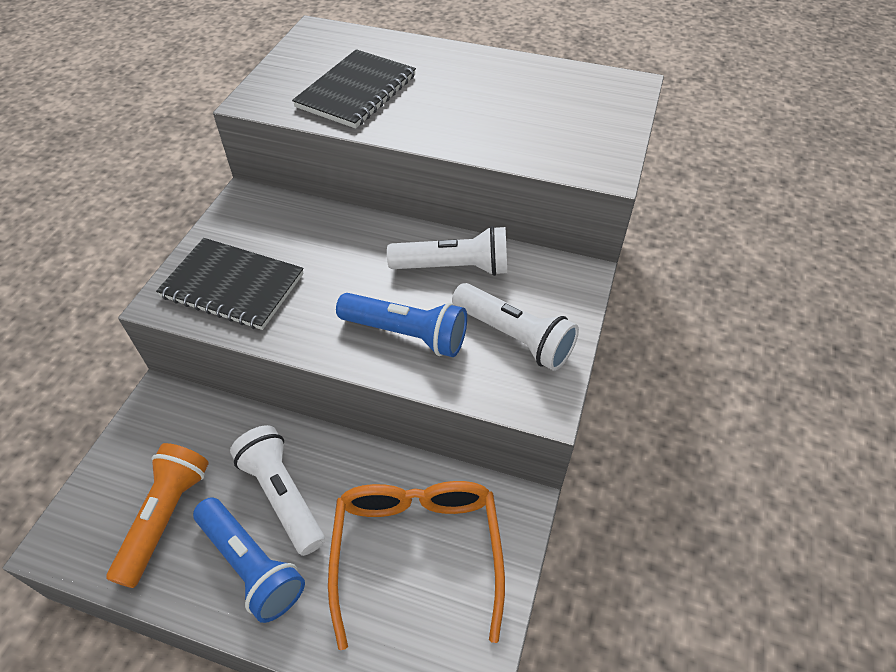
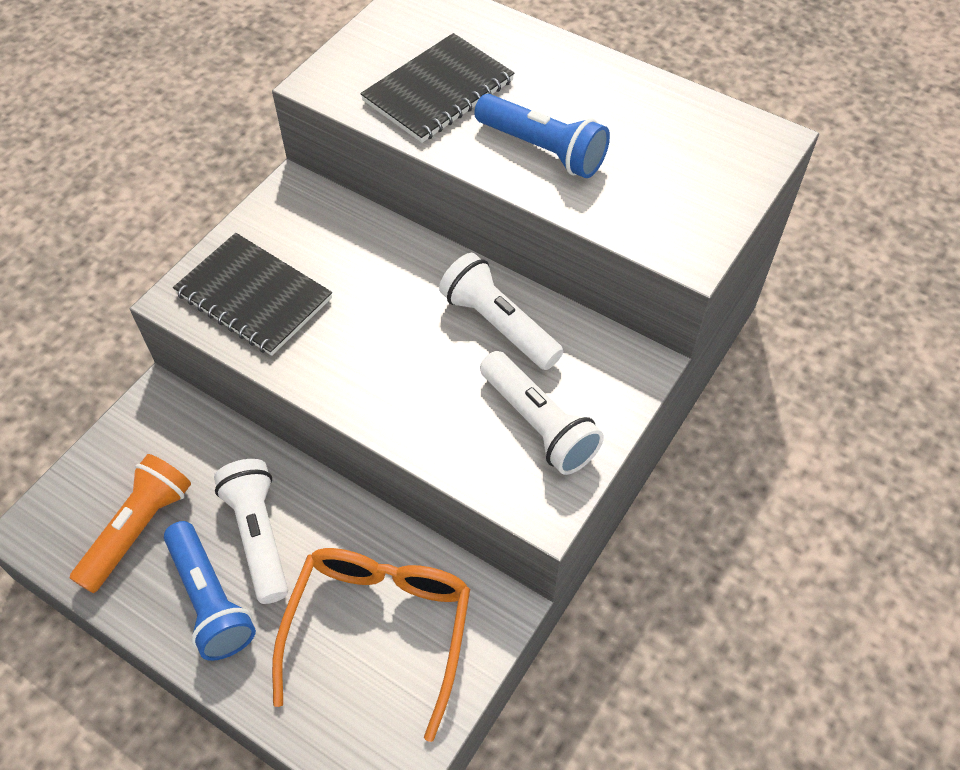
camera: 15 degrees right, 5 degrees up
blue flashlight [336,293,467,357] -> blue flashlight moved to [474,94,610,178]
white flashlight [387,226,507,276] -> white flashlight turned 150 degrees counterclockwise [439,253,563,370]

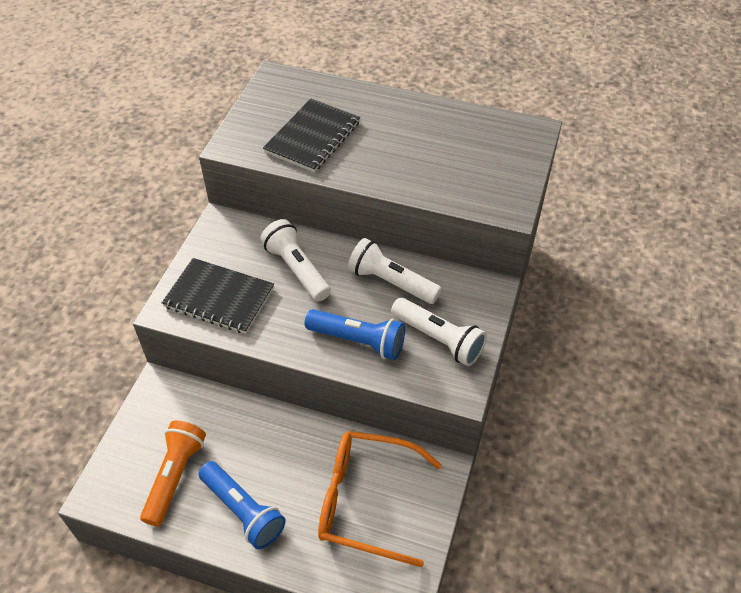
camera: 15 degrees left, 5 degrees down
white flashlight [214,459,288,604] -> white flashlight moved to [260,219,331,302]
orange glasses [272,548,470,742] -> orange glasses turned 75 degrees counterclockwise [318,431,442,567]
blue flashlight [474,94,610,178] -> blue flashlight moved to [305,309,405,360]

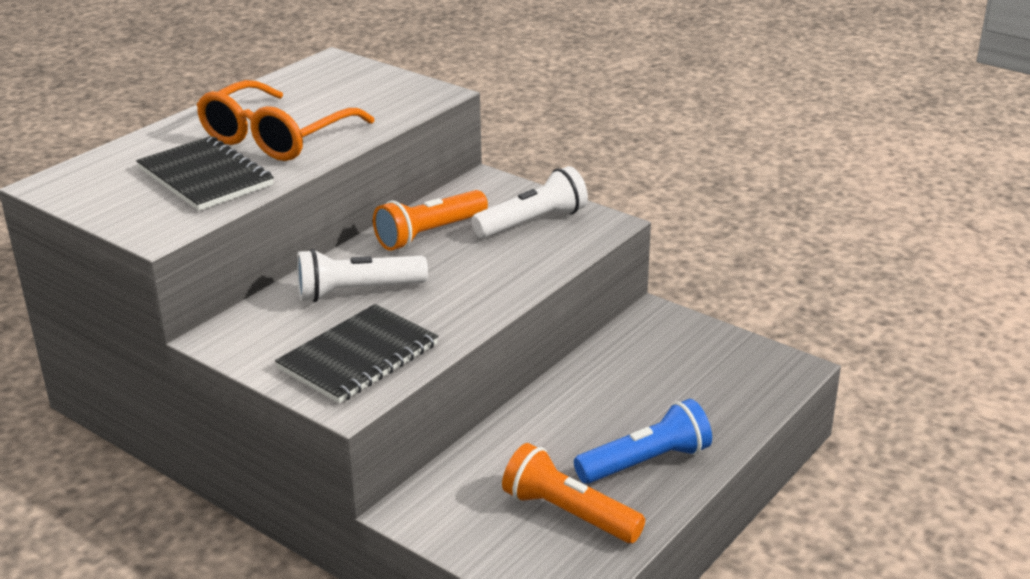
camera: 70 degrees left, 20 degrees down
blue flashlight [305,309,405,360] -> none
orange glasses [318,431,442,567] -> orange glasses moved to [197,80,374,161]
white flashlight [348,238,441,304] -> orange flashlight [373,190,488,251]

